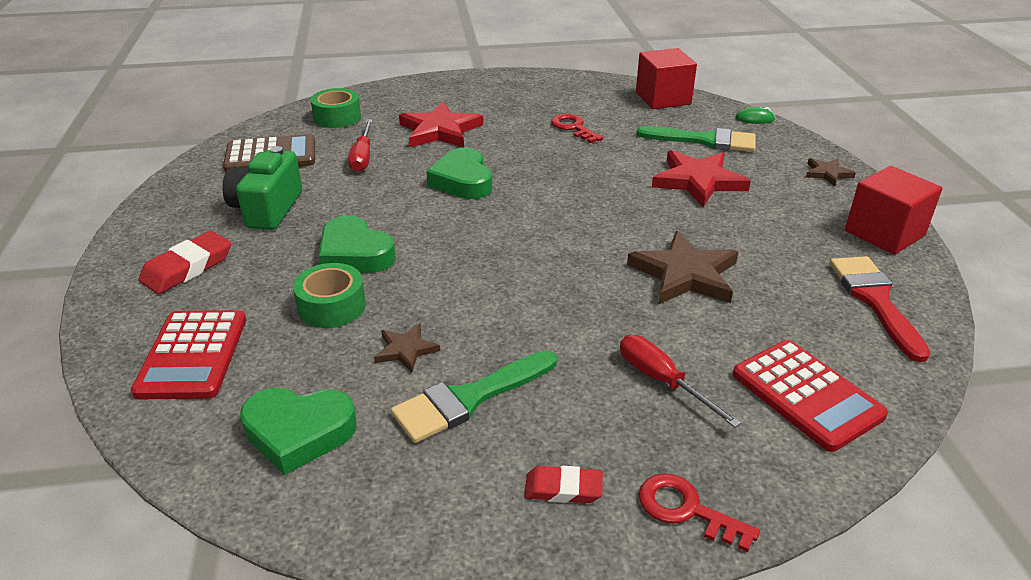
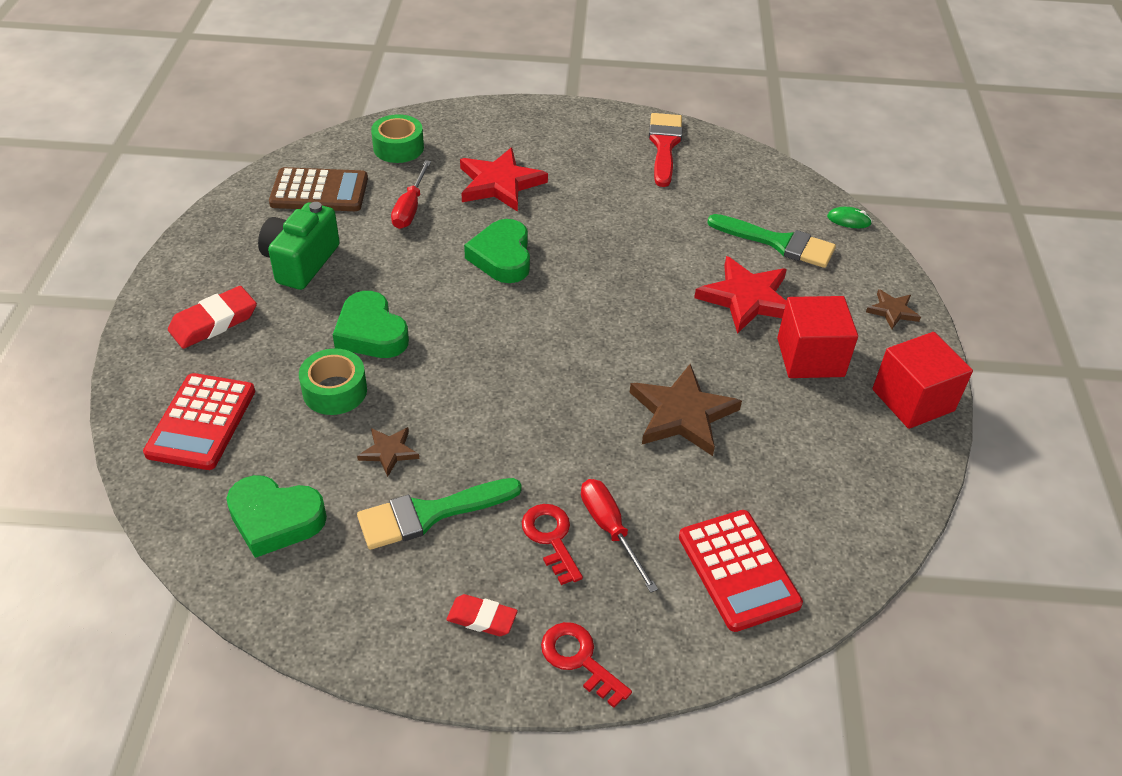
camera: 10 degrees right, 10 degrees up
red key [551,113,603,143] -> red key moved to [522,504,583,585]
red cube [636,48,697,109] -> red cube moved to [777,296,858,378]
red brush [830,256,930,362] -> red brush moved to [649,113,683,187]

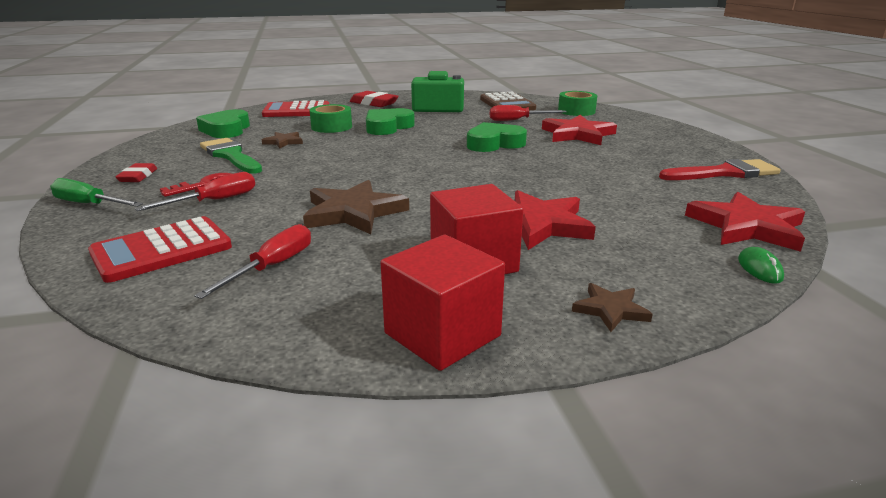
camera: 75 degrees right, 20 degrees down
red key [541,622,632,708] -> green screwdriver [50,178,143,207]
green brush [707,214,836,268] -> none
none -> red screwdriver [194,224,311,299]
none -> red star [685,192,805,252]

